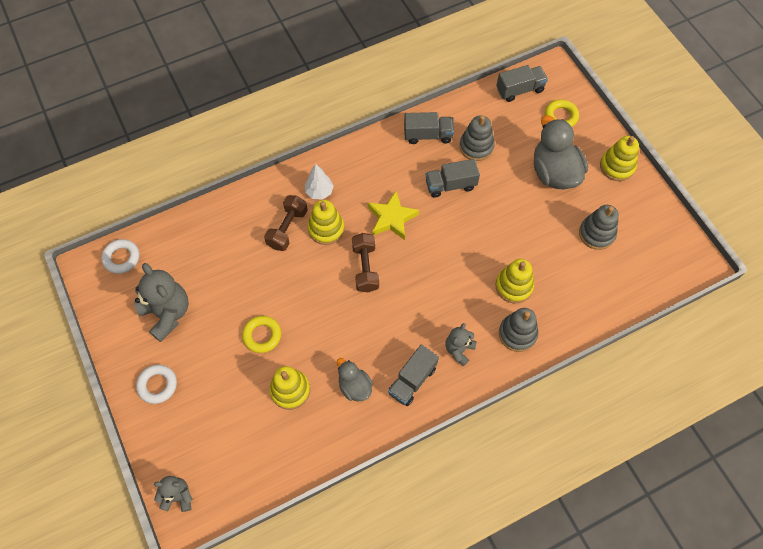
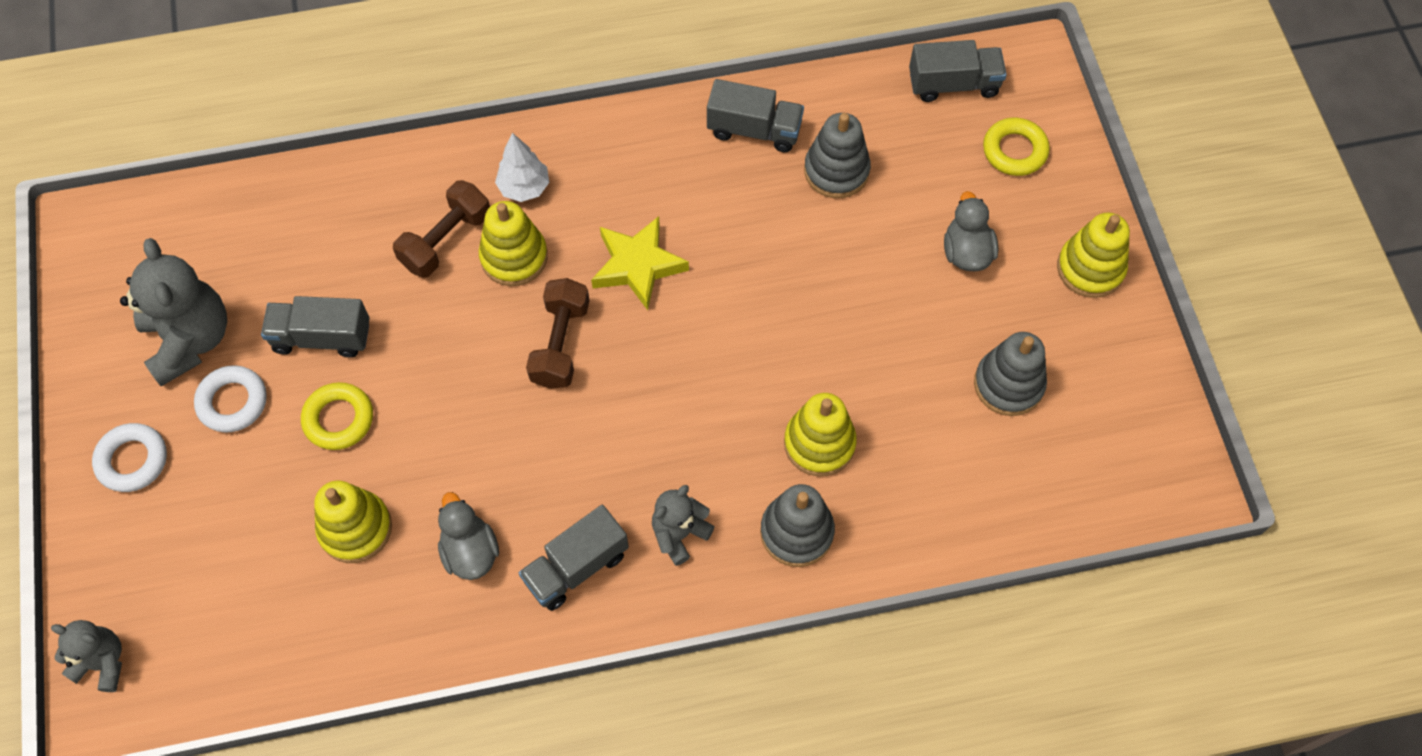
camera: 15 degrees right, 0 degrees up
white ring [101,239,139,274] -> white ring moved to [194,365,267,432]
grey truck [426,159,480,198] -> grey truck moved to [261,296,370,358]
grey duck [534,116,588,189] -> grey duck [944,191,998,271], size x0.55

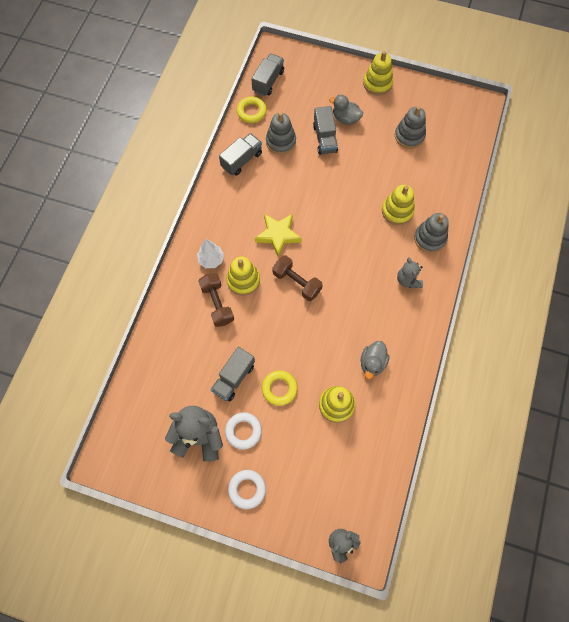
camera: 60 degrees left, 5 degrees up
grey duck [438,492,499,580] -> grey duck turned 75 degrees counterclockwise [360,341,390,379]
grey truck [519,505,629,611] -> grey truck moved to [313,106,338,155]
yellow ring [983,117,1050,176] -> yellow ring moved to [237,96,267,123]

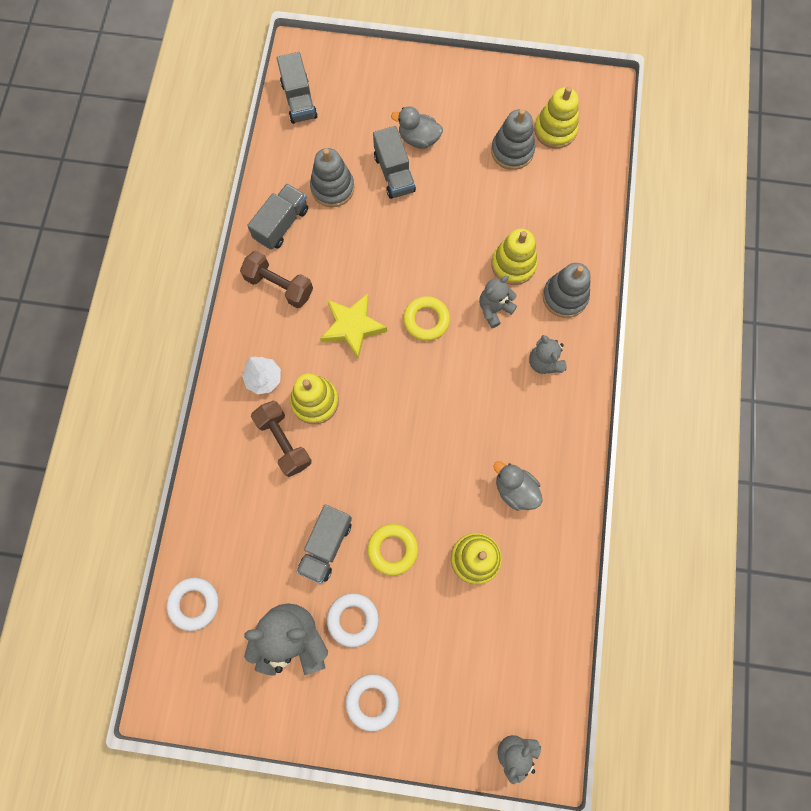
camera: 10 degrees left, 5 degrees up
yellow ring [237,96,267,123] -> yellow ring moved to [403,296,450,341]
grey truck [251,53,284,96] -> grey truck turned 150 degrees clockwise [277,52,318,124]
brown dumbbell [272,255,323,301] -> brown dumbbell moved to [240,251,313,308]
grey duck [360,341,390,379] -> grey duck turned 120 degrees clockwise [493,461,543,511]
yellow stacking toy [363,51,393,96] -> yellow stacking toy moved to [534,86,579,149]
none -> white ring [167,578,219,631]
none -> grey teddy bear [479,276,517,328]

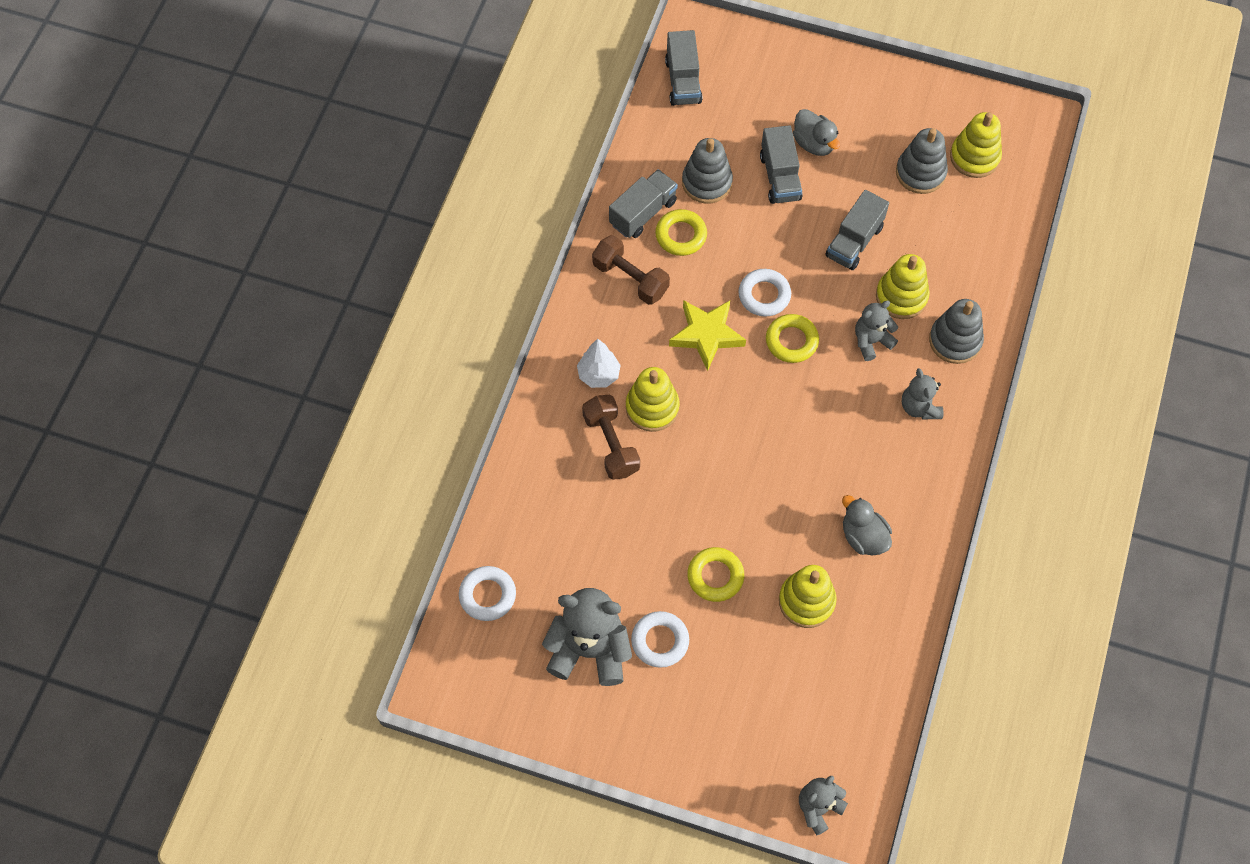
camera: 10 degrees right, 10 degrees down
grey truck [296,505,352,584] -> grey truck moved to [825,190,889,270]
white ring [346,674,399,731] -> white ring moved to [738,269,791,317]
grey duck [391,106,443,149] -> grey duck turned 150 degrees counterclockwise [793,109,840,156]
none -> yellow ring [655,209,707,256]

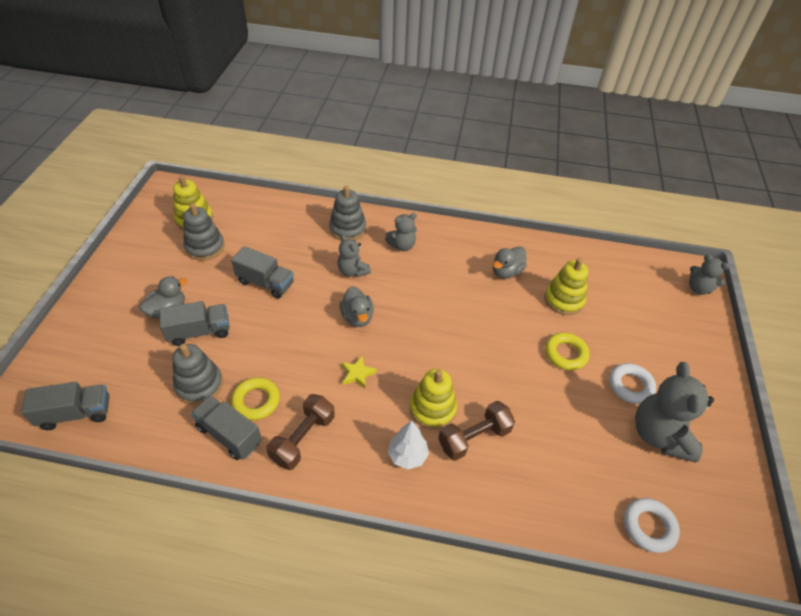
camera: 100 degrees left, 15 degrees down
yellow star [669,300,746,371] -> yellow star [342,356,377,389], size x0.55
white ring [738,269,791,317] -> none
yellow ring [766,314,819,363] -> grey duck [340,286,374,327]
yellow stacking toy [876,254,929,319] -> none

